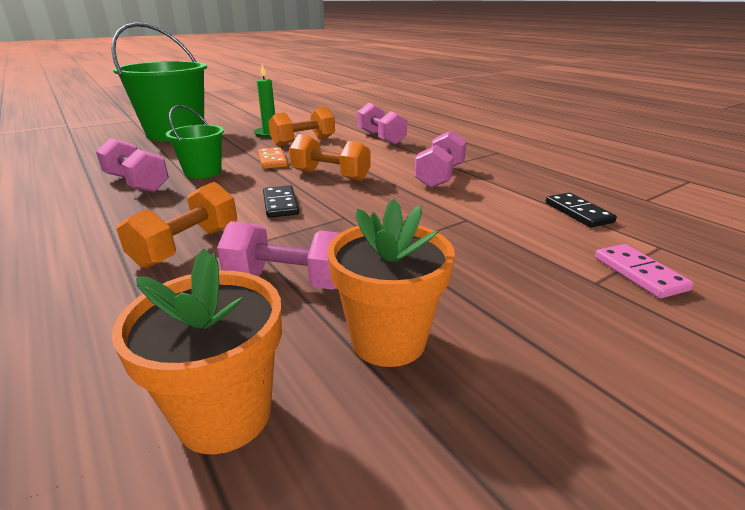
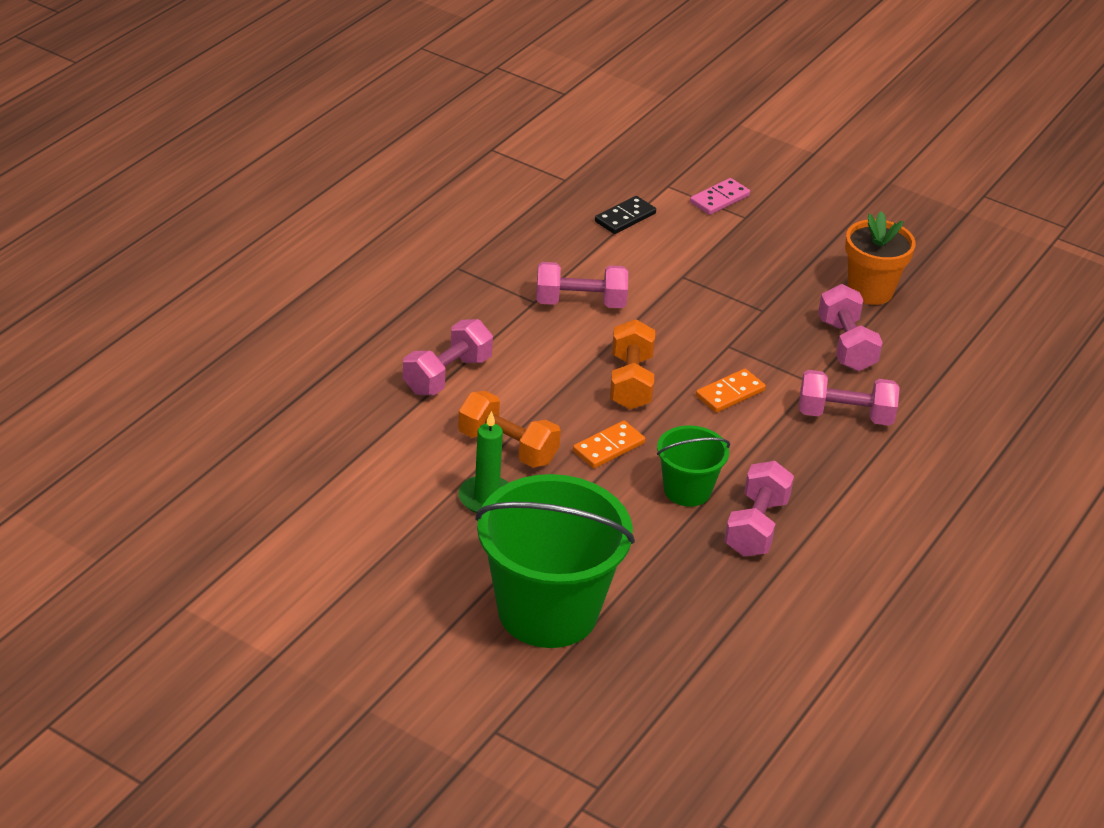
camera: 115 degrees left, 10 degrees up
orange flower pot [112,249,282,454] -> none
orange dumbbell [117,182,237,269] -> pink dumbbell [799,370,900,426]
black domino [263,185,299,218] -> orange domino [696,369,766,413]

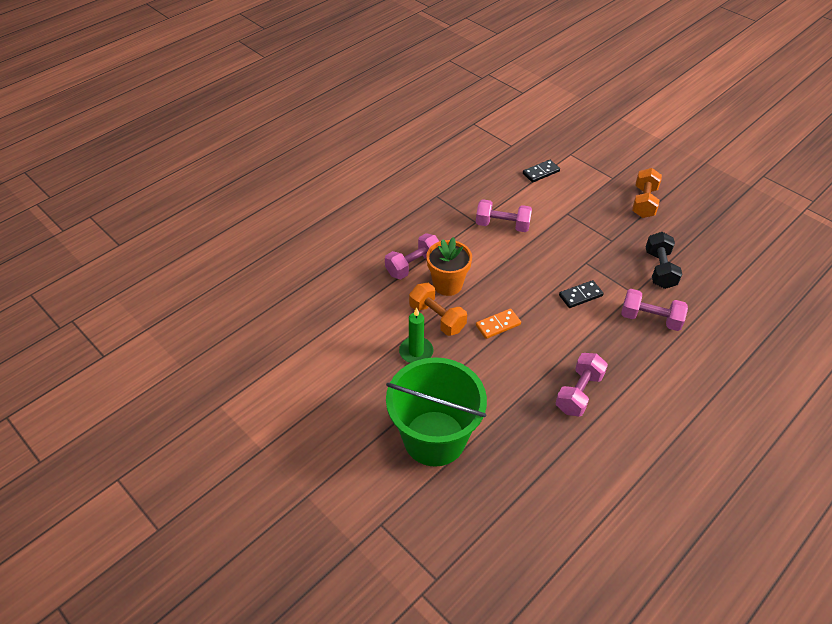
camera: 15 degrees right, 10 degrees up
orange dumbbell [610,319,655,409] -> orange dumbbell moved to [632,168,662,218]
green bucket [657,425,730,507] -> none
pink domino [690,178,750,215] -> none
orange domino [696,369,766,413] -> black domino [559,280,604,308]
pink dumbbell [818,284,883,371] -> black dumbbell [646,232,682,289]
orange flower pot [845,211,916,305] -> orange flower pot moved to [426,237,472,296]

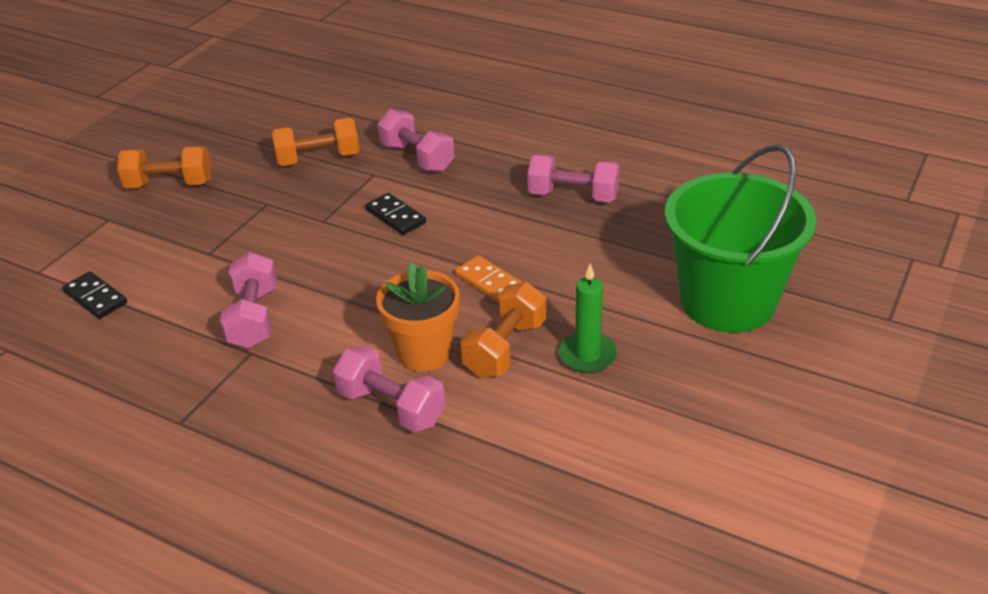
camera: 105 degrees left, 10 degrees down
pink dumbbell [621,289,688,331] -> pink dumbbell turned 45 degrees counterclockwise [377,109,455,172]
black dumbbell [646,232,682,289] -> orange dumbbell [272,118,359,166]

